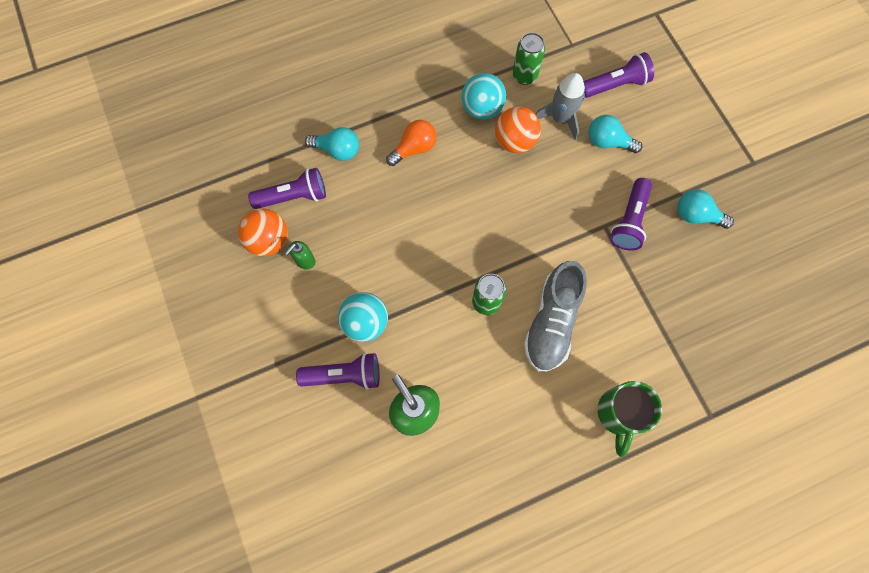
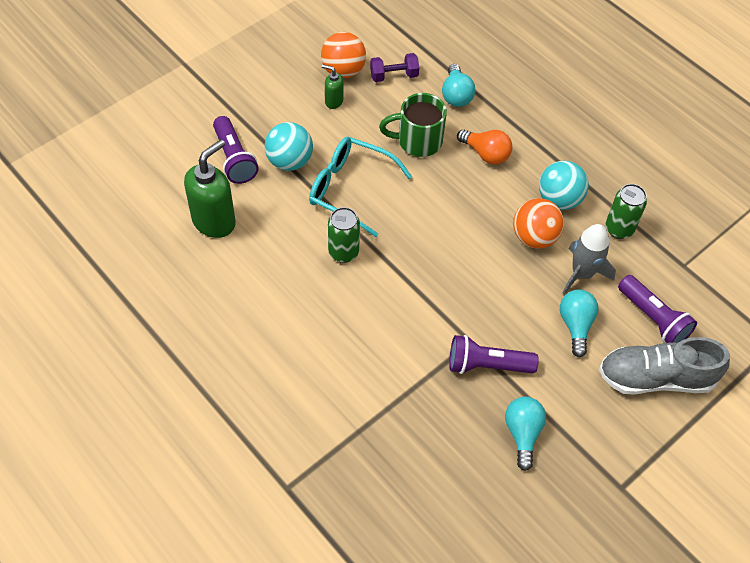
camera: 70 degrees right, 15 degrees down
purple flashlight [248,168,326,209] -> purple dumbbell [370,53,419,82]
grey shoe [524,261,587,372] -> grey shoe moved to [599,337,730,395]
green mug [597,381,662,457] -> green mug moved to [379,93,447,157]
none -> turquoise glasses [309,137,412,237]

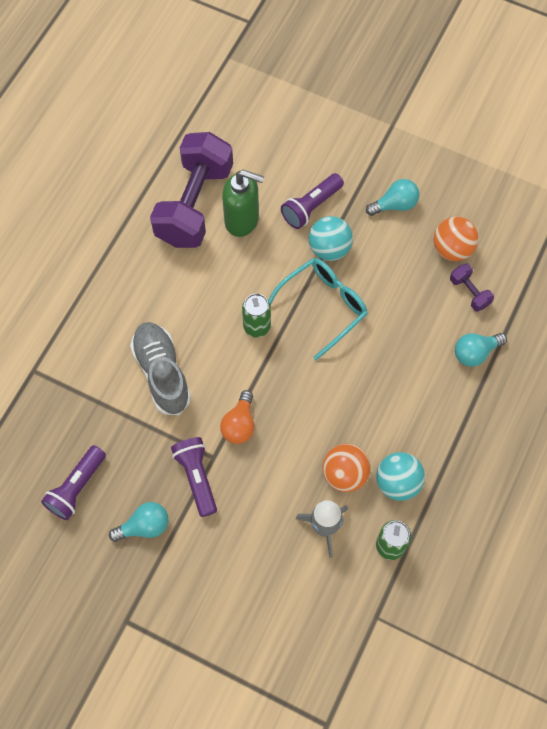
camera: 70 degrees right, 10 degrees up
turquoise glasses [309,137,412,237] -> turquoise glasses turned 45 degrees clockwise [268,258,368,360]
green soap dispenser [322,64,343,109] -> none
green mug [379,93,447,157] -> none
orange light bulb [457,129,512,165] -> orange light bulb moved to [220,390,254,444]
turquoise light bulb [560,289,598,358] -> turquoise light bulb moved to [366,179,419,216]
grey shoe [599,337,730,395] -> grey shoe moved to [130,322,191,415]
purple flashlight [618,275,697,343] -> purple flashlight moved to [41,445,106,520]
none -> purple dumbbell [150,132,233,248]

